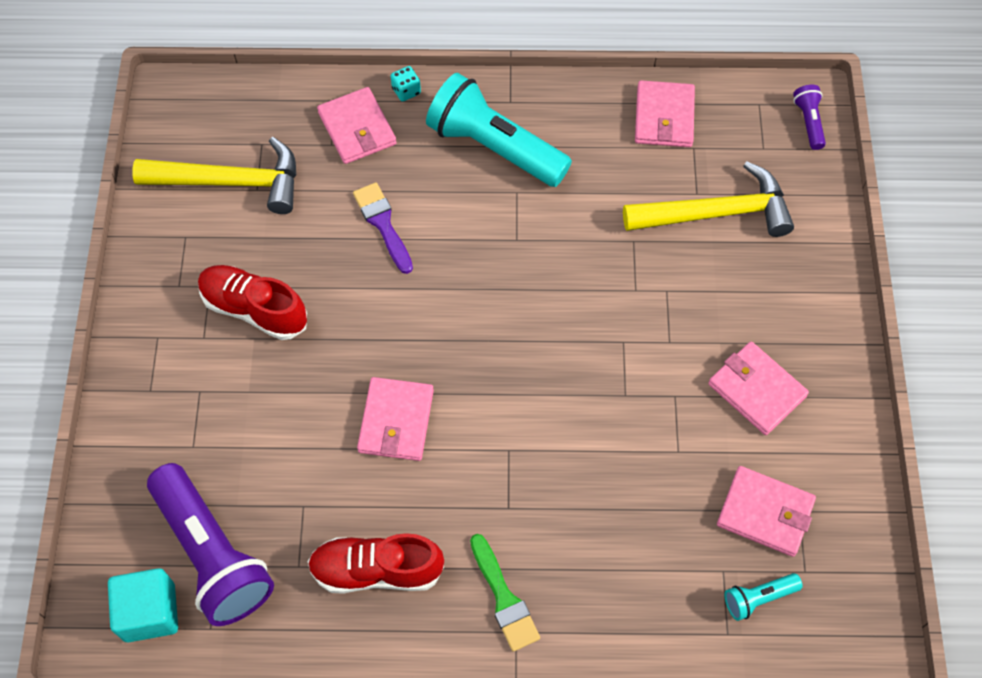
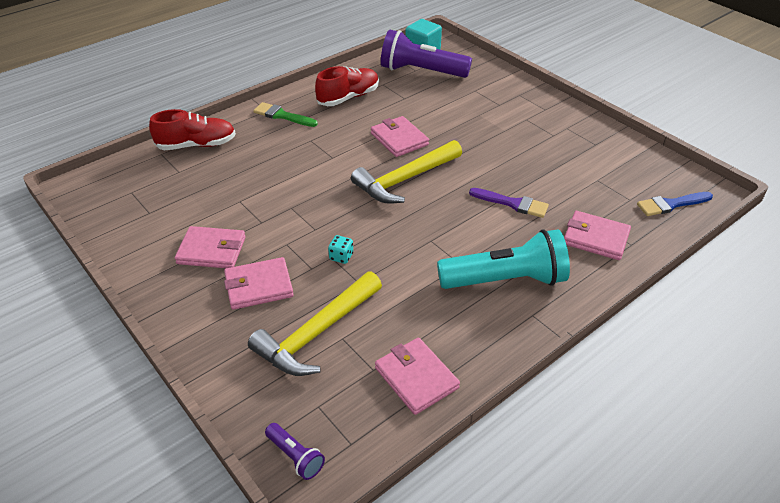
camera: 140 degrees right, 20 degrees down
yellow hammer [132,137,296,214] -> yellow hammer moved to [351,140,462,204]
red shoe [198,265,307,340] -> red shoe moved to [149,109,236,150]
turquoise dice [391,66,421,101] -> turquoise dice moved to [328,235,353,264]
pink wallet [717,466,816,557] -> pink wallet moved to [224,257,294,310]
turquoise flashlight [725,573,803,621] -> none
none -> blue brush [637,192,713,216]

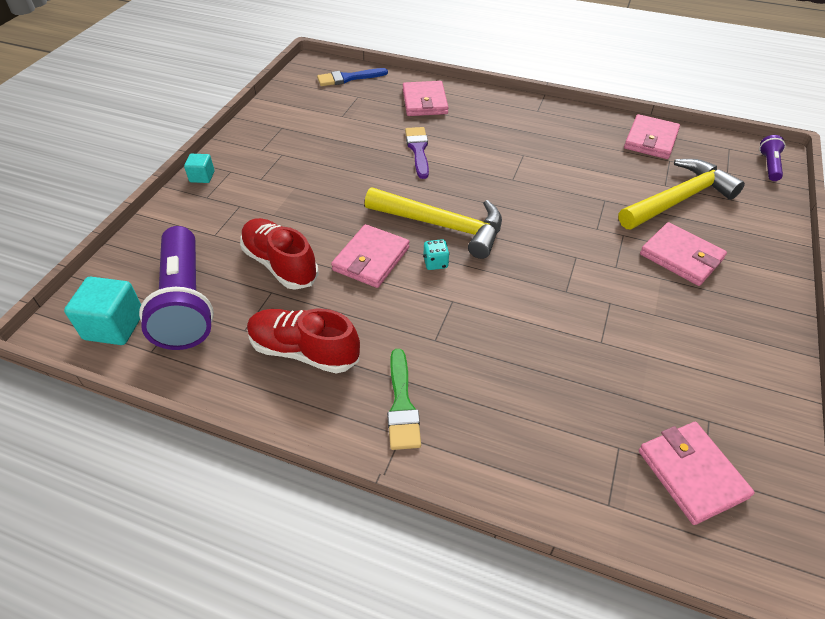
camera: 120 degrees left, 5 degrees up
red shoe [149,109,236,150] -> red shoe moved to [240,218,319,290]
pink wallet [175,226,246,268] -> pink wallet moved to [639,422,755,525]
yellow hammer [248,271,382,376] -> yellow hammer turned 45 degrees counterclockwise [619,159,745,229]
turquoise dice [328,235,353,264] -> turquoise dice moved to [423,239,449,270]
turquoise flashlight [437,229,570,289] -> none
blue brush [637,192,713,216] -> blue brush turned 120 degrees clockwise [317,68,388,86]
none -> turquoise cube [184,154,215,183]

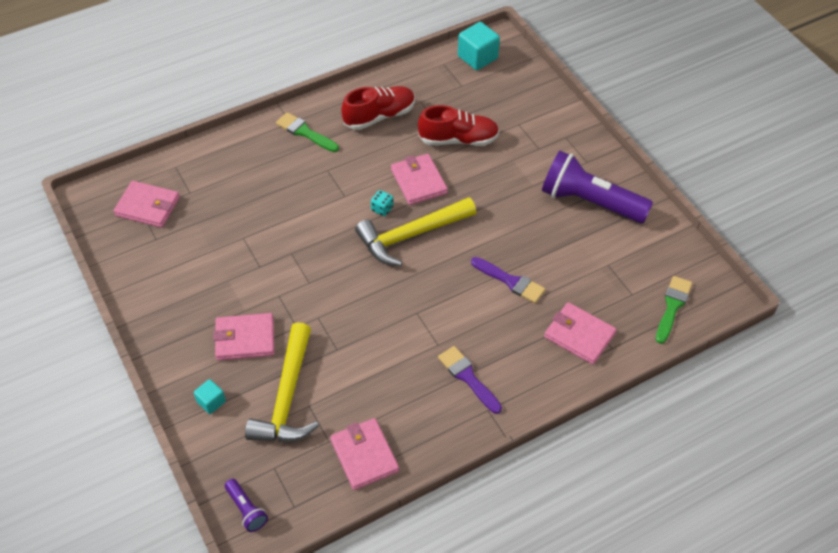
camera: 130 degrees right, 5 degrees up
purple flashlight [139,226,214,350] -> purple flashlight moved to [542,151,653,223]
turquoise cube [184,154,215,183] -> turquoise cube moved to [194,379,226,414]
blue brush [317,68,388,86] -> green brush [656,276,692,344]
none -> purple brush [438,346,502,414]

